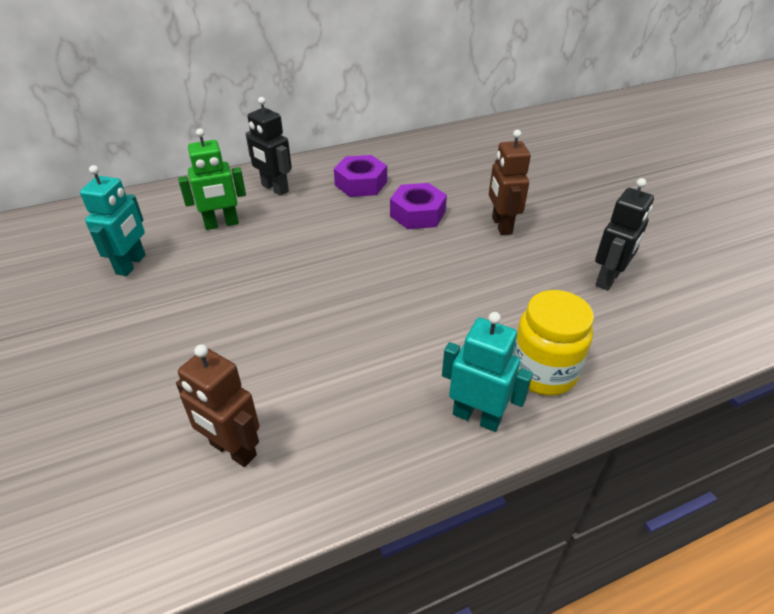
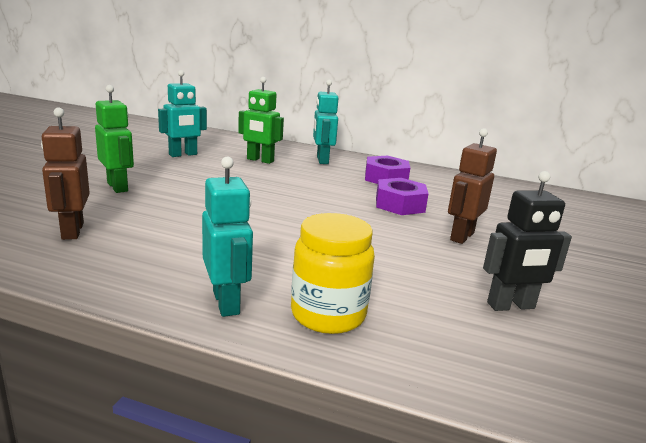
camera: 40 degrees right, 20 degrees down
black robot [245,97,292,196] -> turquoise robot [313,80,339,164]
none -> green robot [95,85,134,193]

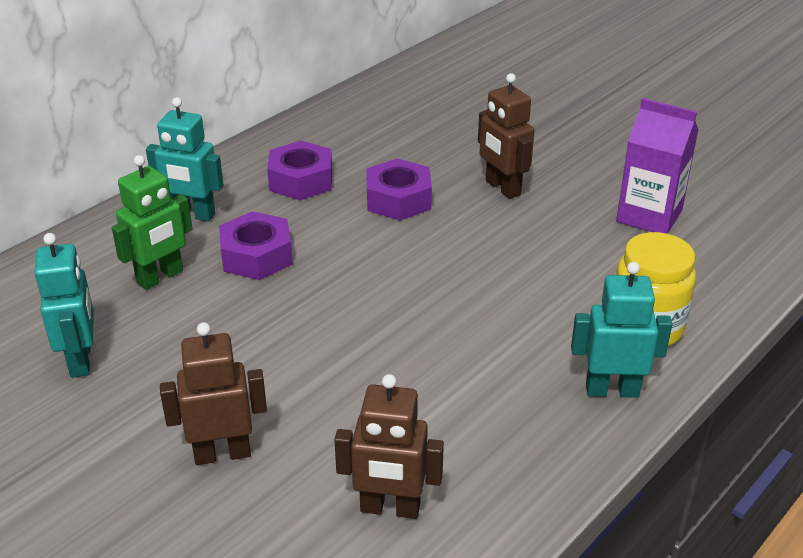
camera: 65 degrees left, 15 degrees up
green robot [95,85,134,193] -> brown robot [160,322,267,465]
black robot [483,171,572,311] -> purple carton [616,98,699,234]
none -> purple nut [219,211,293,280]

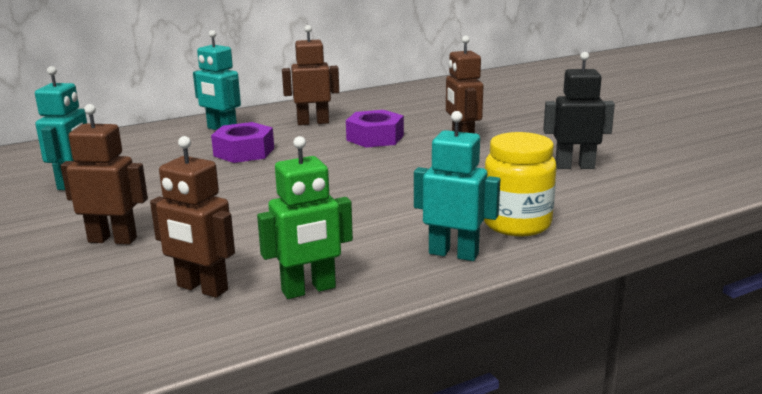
camera: 20 degrees right, 15 degrees down
green robot [112,155,193,290] -> green robot moved to [257,136,353,299]
purple nut [267,140,332,200] -> brown robot [282,25,339,125]
purple carton [616,98,699,234] -> black robot [543,52,615,169]

